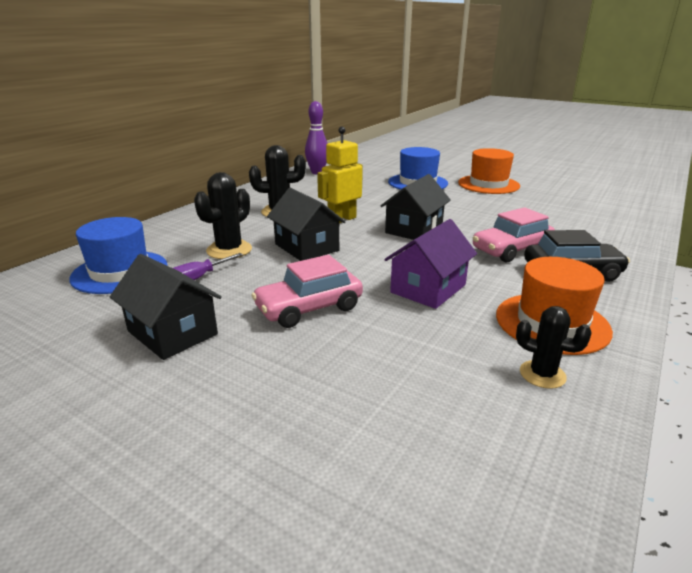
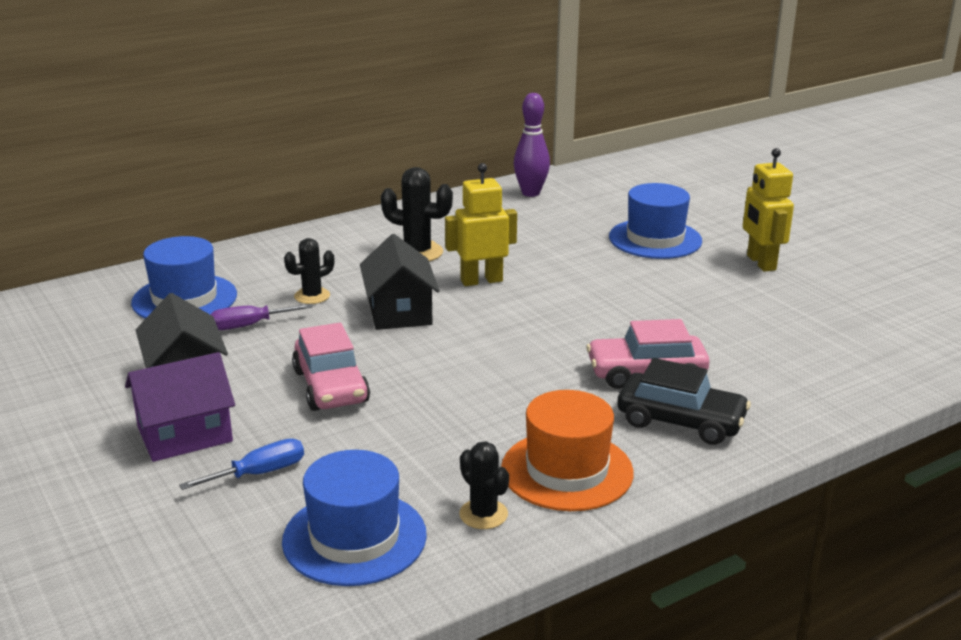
camera: 25 degrees right, 0 degrees up
black cactus [194,172,252,259] -> black cactus [284,238,334,304], size x0.65
pink car [251,255,363,328] -> pink car turned 105 degrees counterclockwise [292,323,370,411]
black house [381,174,451,240] -> none
purple house [384,219,477,309] -> purple house moved to [125,352,235,462]
orange hat [458,148,520,194] -> yellow robot [743,148,794,272]
none -> blue screwdriver [179,439,304,490]
none -> blue hat [282,450,427,586]

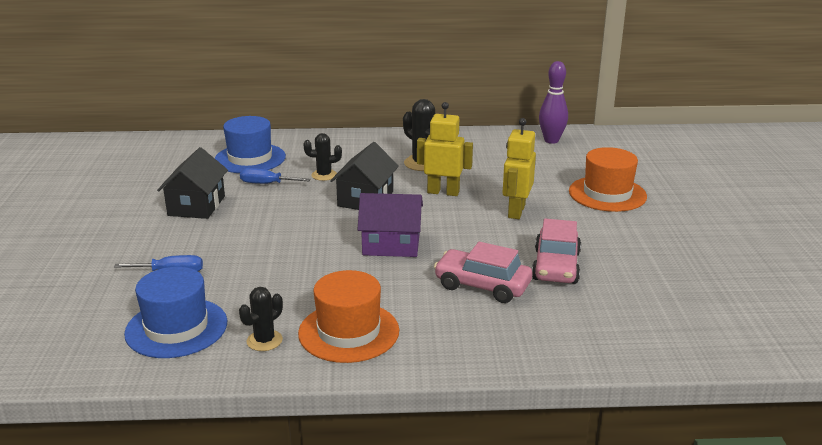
camera: 30 degrees right, 0 degrees up
purple house [125,352,235,462] -> purple house moved to [357,193,423,257]
purple screwdriver [210,304,313,330] -> blue screwdriver [240,168,311,184]
pink car [292,323,370,411] -> pink car moved to [532,219,581,284]
black cactus [459,442,509,529] -> black cactus turned 45 degrees clockwise [239,287,283,351]
blue hat [609,183,702,259] -> orange hat [569,147,647,212]
black car [617,358,751,445] -> none
yellow robot [743,148,794,272] -> yellow robot moved to [503,118,536,219]

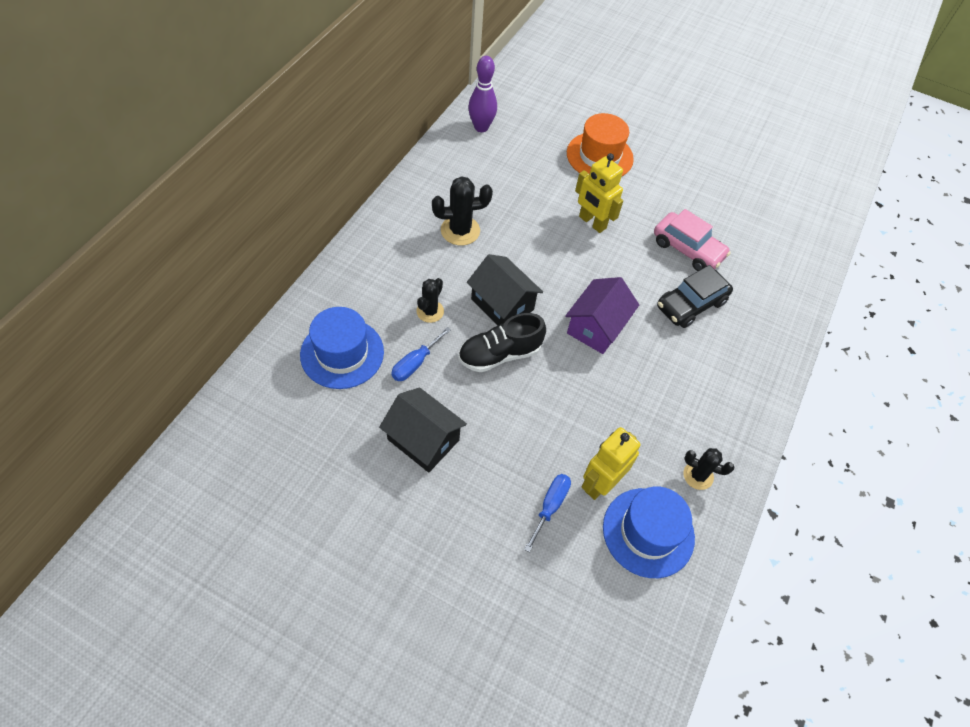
camera: 65 degrees left, 30 degrees up
black cactus [239,287,283,351] -> black cactus turned 45 degrees counterclockwise [683,448,735,490]
orange hat [298,270,399,363] -> none
yellow robot [417,102,473,196] -> yellow robot moved to [582,427,640,500]
pink car [434,242,532,303] -> black car [657,265,733,328]
none -> black shoe [458,313,546,372]

